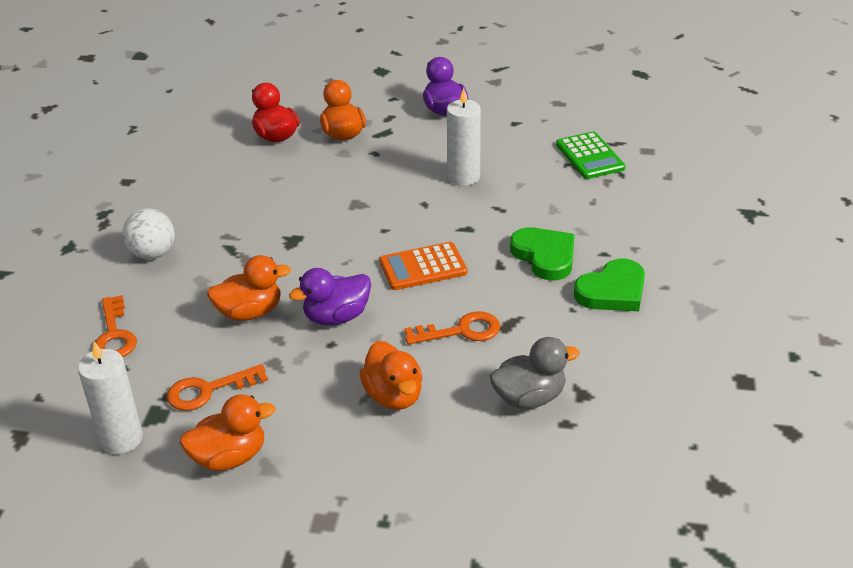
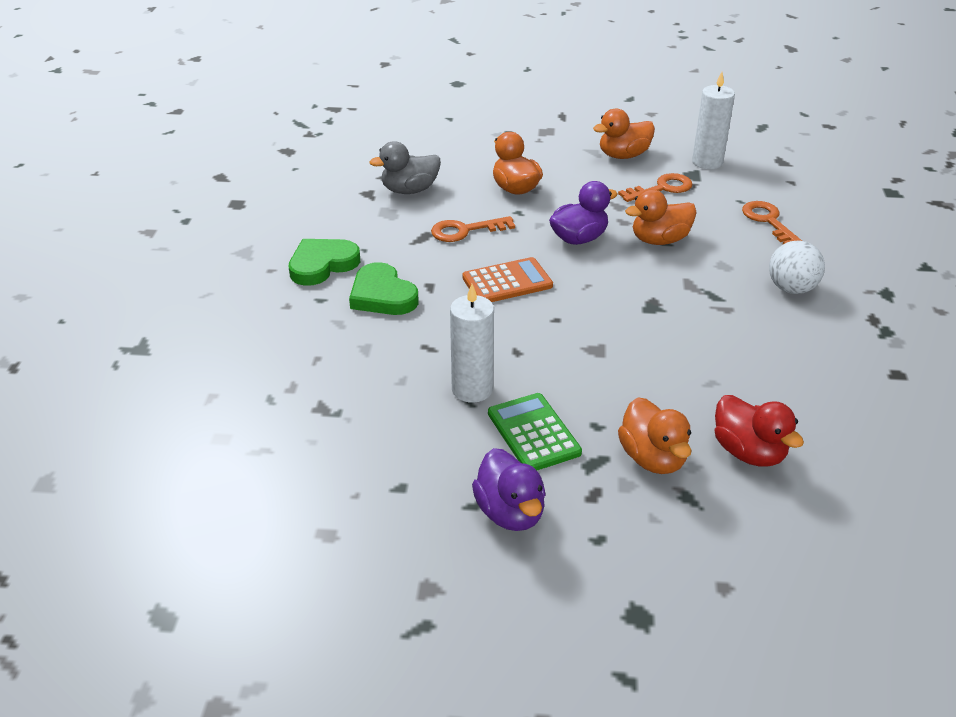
camera: 175 degrees right, 0 degrees up
green calculator [556,132,625,179] -> green calculator moved to [488,393,582,470]

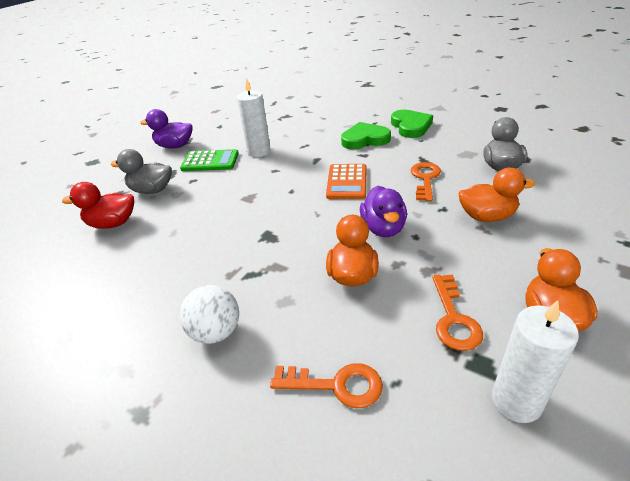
camera: 120 degrees right, 0 degrees up
orange duck [618,397,692,474] -> grey duck [111,149,172,194]

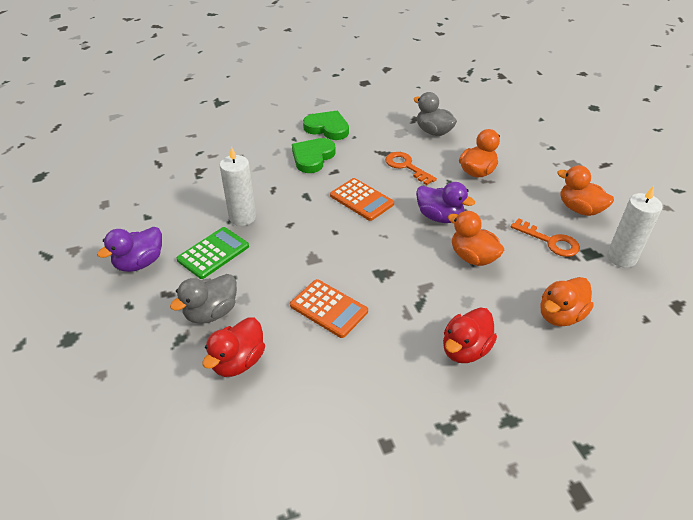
camera: 55 degrees left, 5 degrees up
white ball [180,285,239,344] -> red duck [443,308,497,363]
orange key [270,363,383,408] -> orange duck [541,277,594,326]
none -> orange calculator [290,279,368,338]

